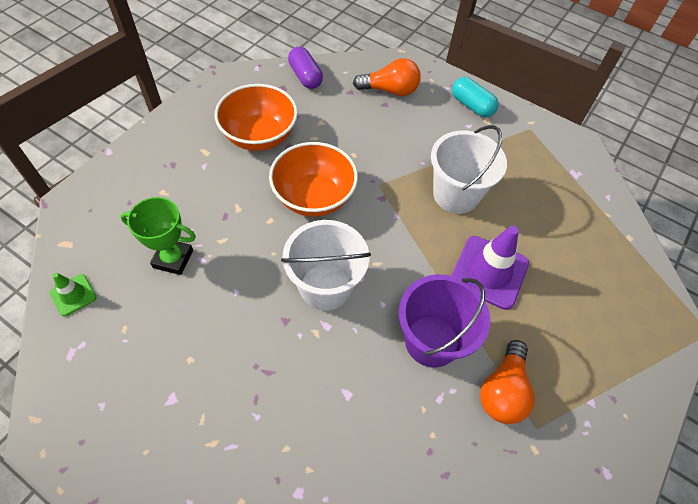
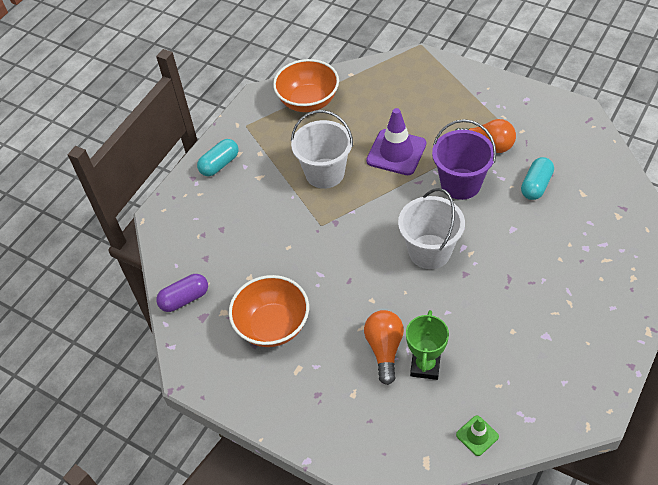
camera: 85 degrees left, 5 degrees down
orange bowl [269,142,358,217] -> orange bowl moved to [273,59,339,112]
orange light bulb [353,58,421,96] -> orange light bulb moved to [364,310,404,385]
none -> turquoise capsule [521,157,554,200]

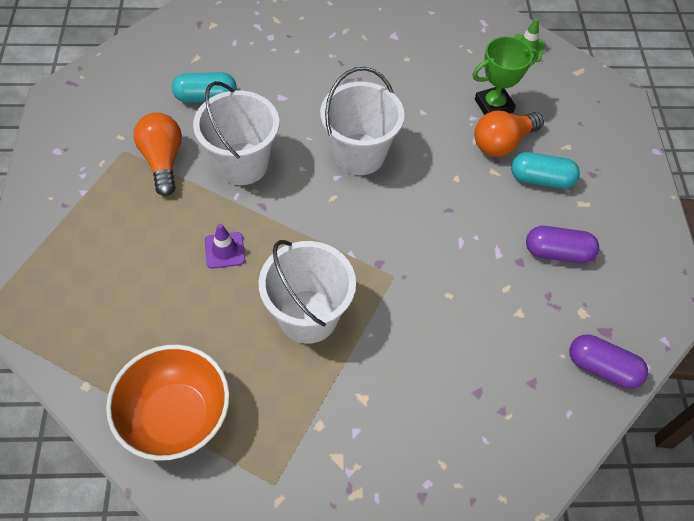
camera: 130 degrees left, 5 degrees up
turquoise capsule [197,139,238,176] -> turquoise capsule moved to [511,152,580,189]
orange bowl [229,275,309,347] -> purple capsule [526,226,599,263]
purple traffic cone [366,108,426,175] -> purple traffic cone [205,224,245,269], size x0.51
purple bucket [432,119,496,200] -> white bucket [193,81,279,185]

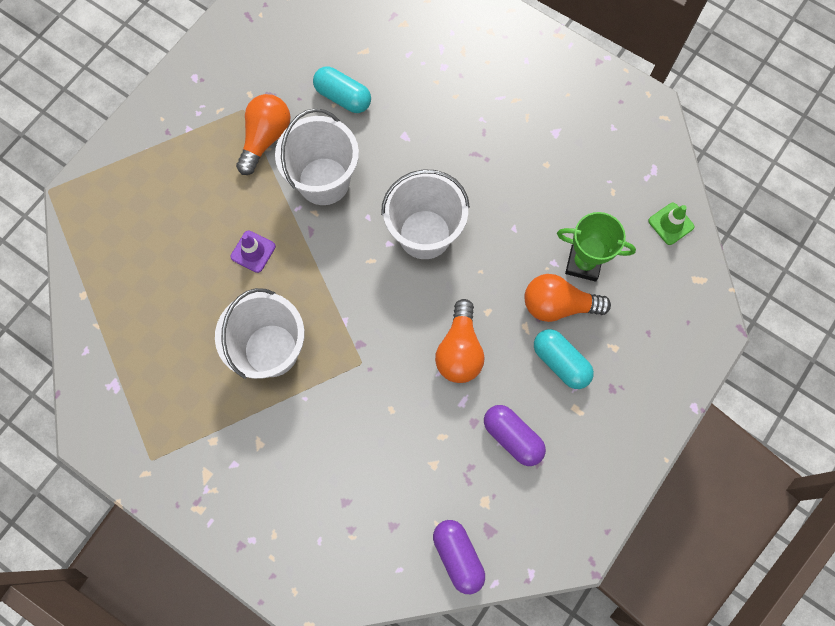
camera: 40 degrees right, 15 degrees up
orange bowl [106,345,230,461] -> none
none -> orange light bulb [435,299,484,383]

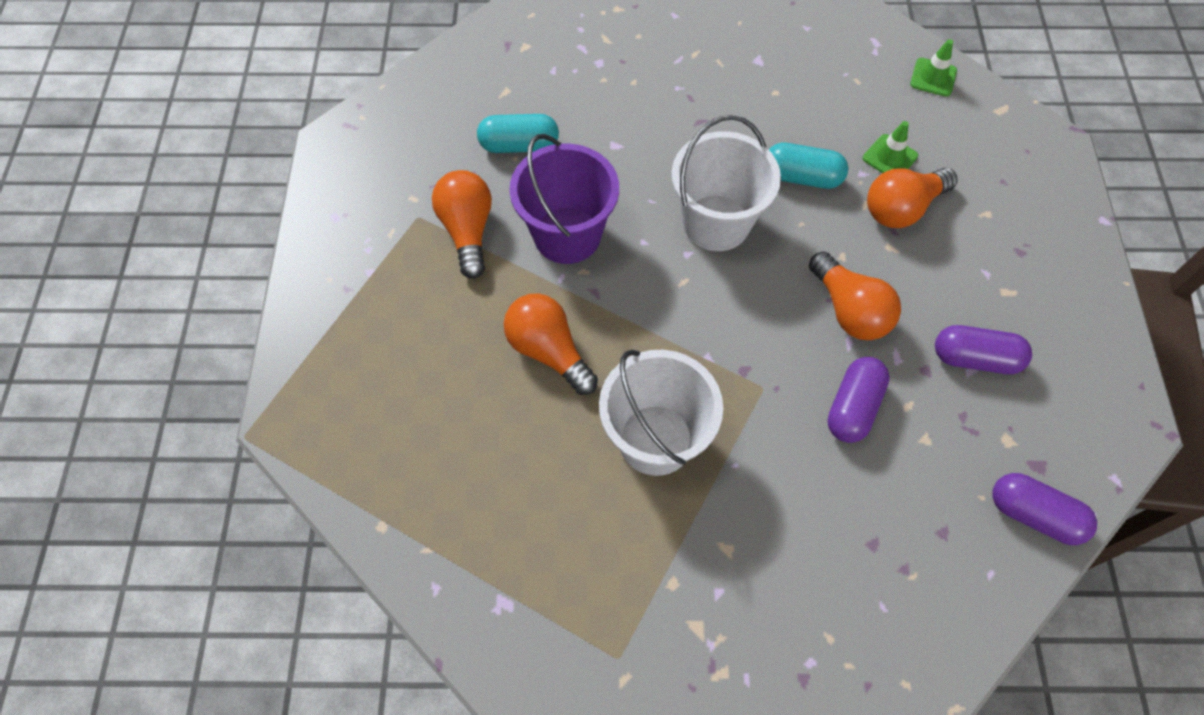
camera: 35 degrees left, 10 degrees down
purple traffic cone [231,231,276,273] -> orange light bulb [504,293,598,395]
white bucket [275,108,359,205] -> purple bucket [510,134,619,264]
turquoise capsule [534,329,594,389] -> turquoise capsule moved to [769,143,848,189]
green trophy [557,212,636,282] -> green traffic cone [863,121,918,173]
none -> purple capsule [827,357,890,443]

